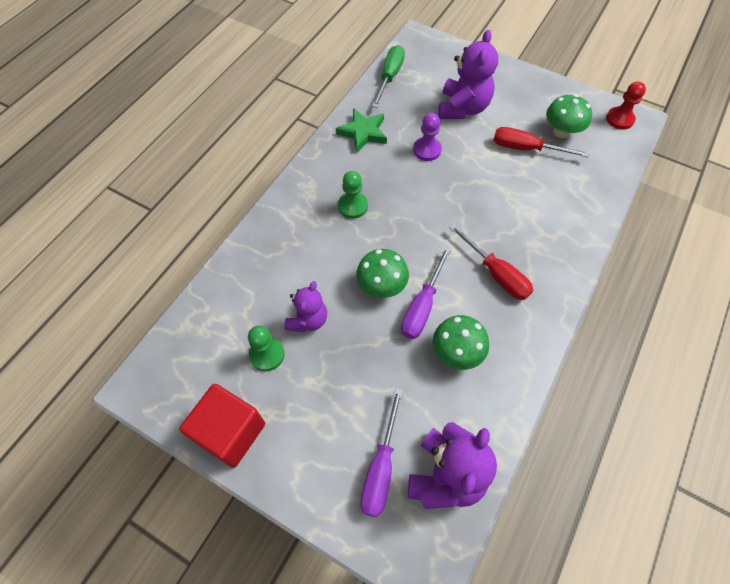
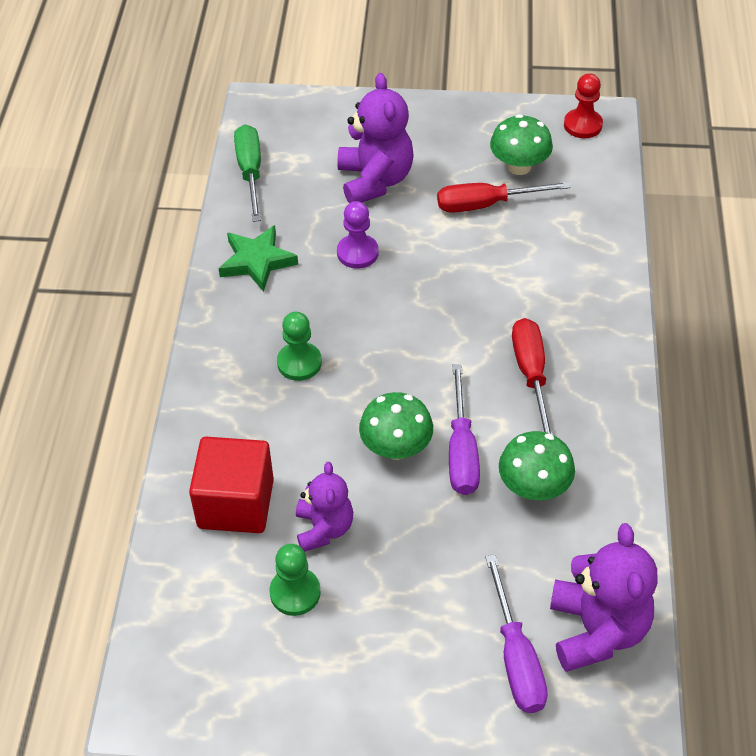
camera: 25 degrees left, 10 degrees down
red cube [179,384,265,468] -> red cube moved to [189,437,274,533]
red screwdriver [449,224,533,300] -> red screwdriver turned 120 degrees counterclockwise [512,318,553,435]

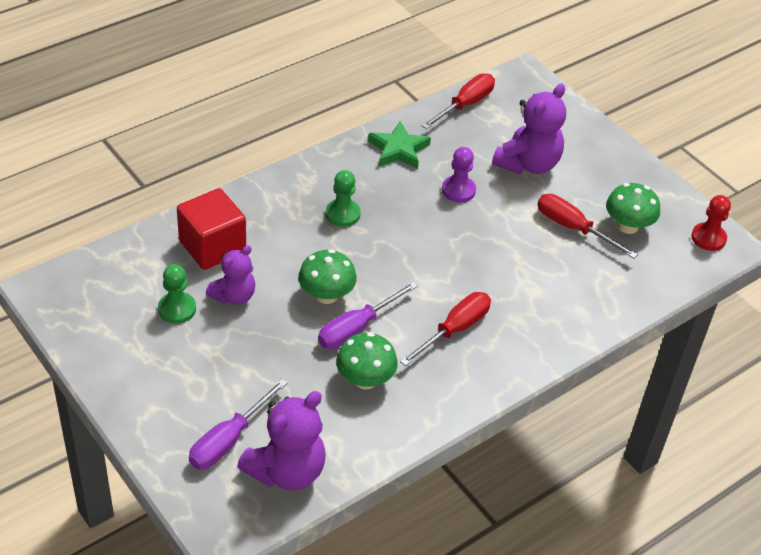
camera: 45 degrees right, 5 degrees down
green screwdriver [234,124,261,222] -> red screwdriver [422,74,495,129]

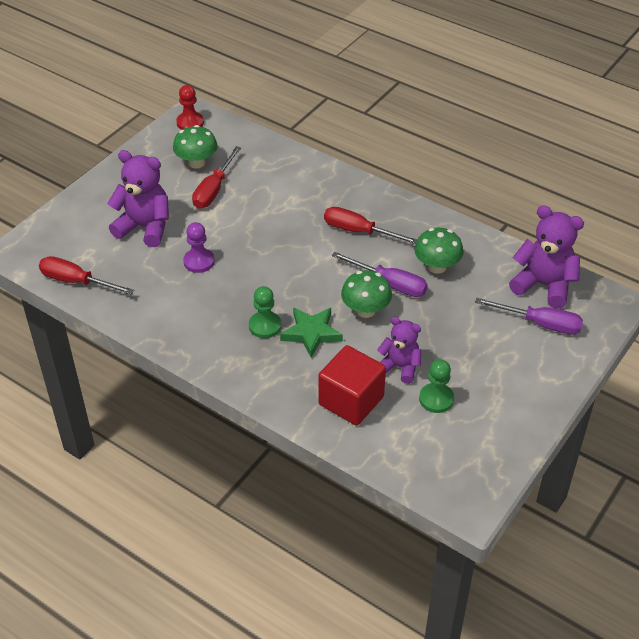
camera: 105 degrees left, 0 degrees up
green star [368,121,431,169] -> green star moved to [280,307,343,358]

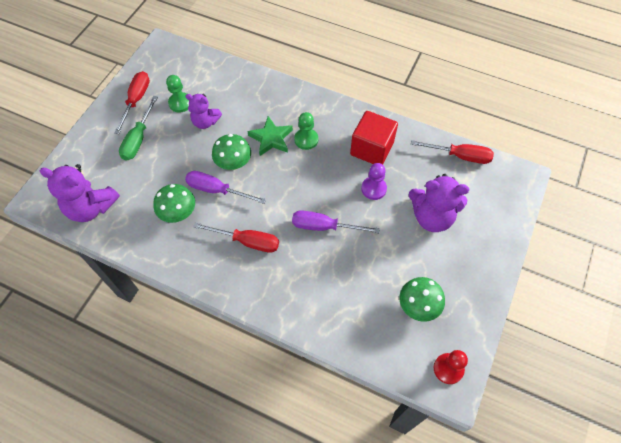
camera: 170 degrees right, 15 degrees up
red screwdriver [192,146,241,209] -> red screwdriver moved to [114,71,150,134]
red cube [318,345,386,426] -> red cube moved to [350,111,398,164]
purple screwdriver [475,298,583,335] -> purple screwdriver moved to [292,210,380,233]
none -> green screwdriver [119,96,158,160]

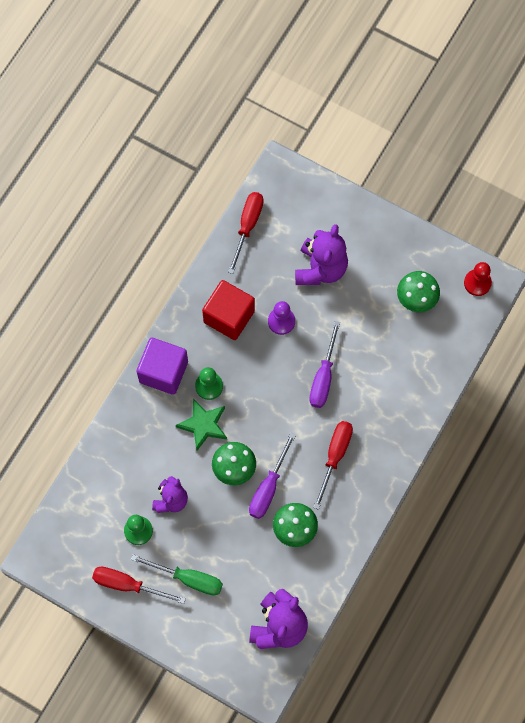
camera: 85 degrees left, 10 degrees up
none -> purple cube [137,337,188,395]

